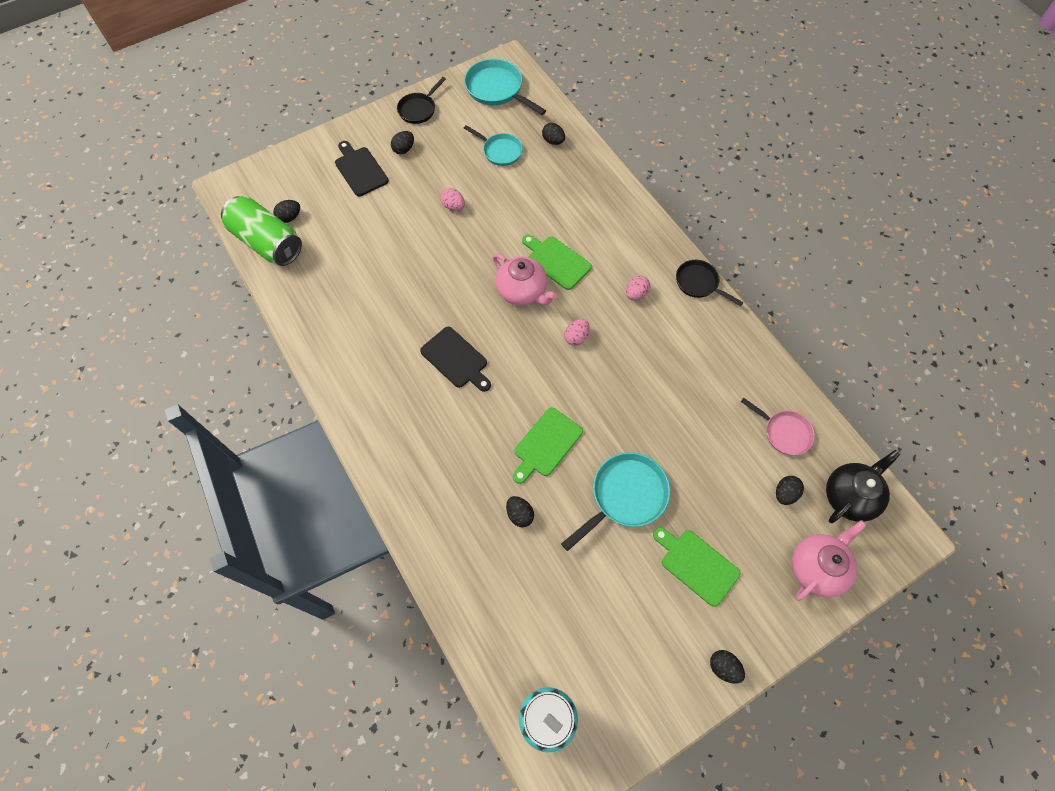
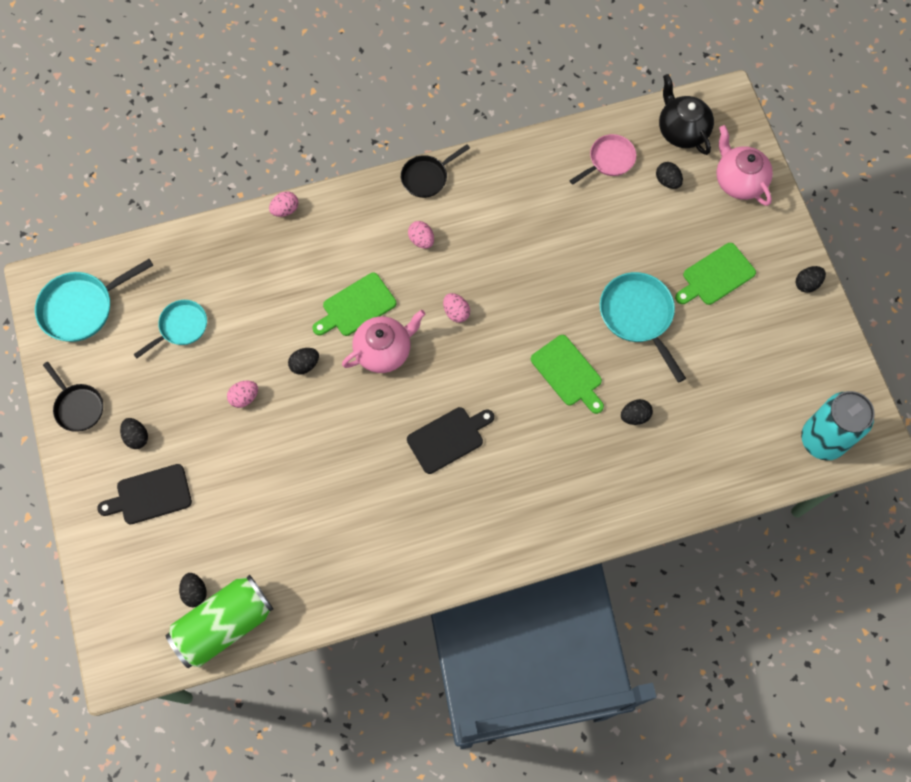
camera: 75 degrees left, 5 degrees up
black egg [542,123,565,145] -> black egg moved to [288,348,319,375]
none -> pink egg [269,191,299,217]

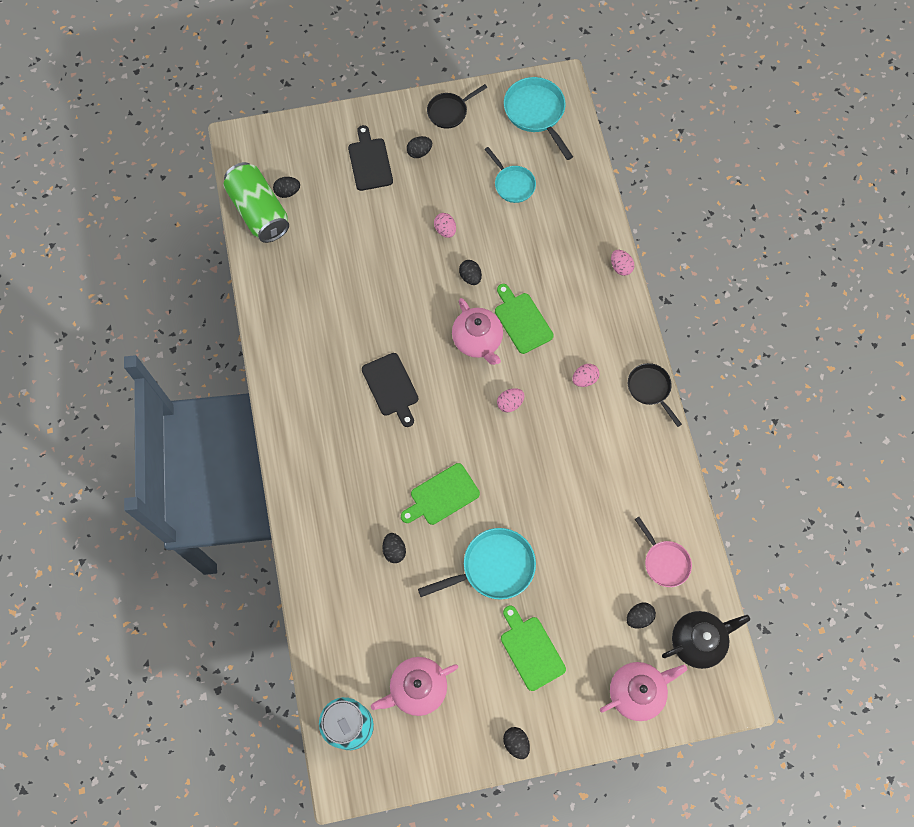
camera: 95 degrees right, 0 degrees up
none -> pink teapot [371,657,458,716]

